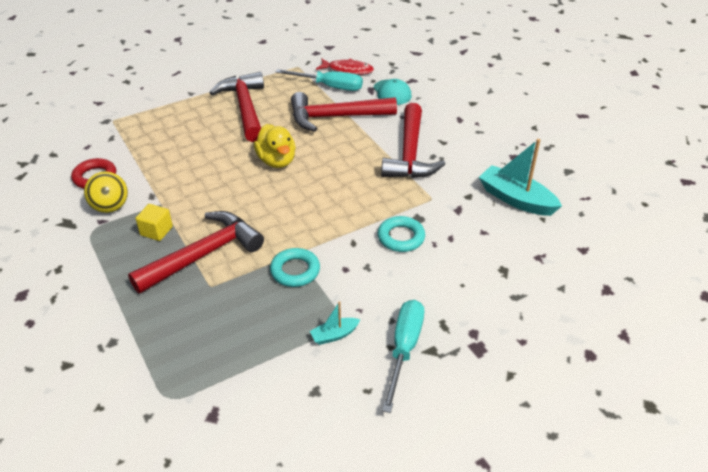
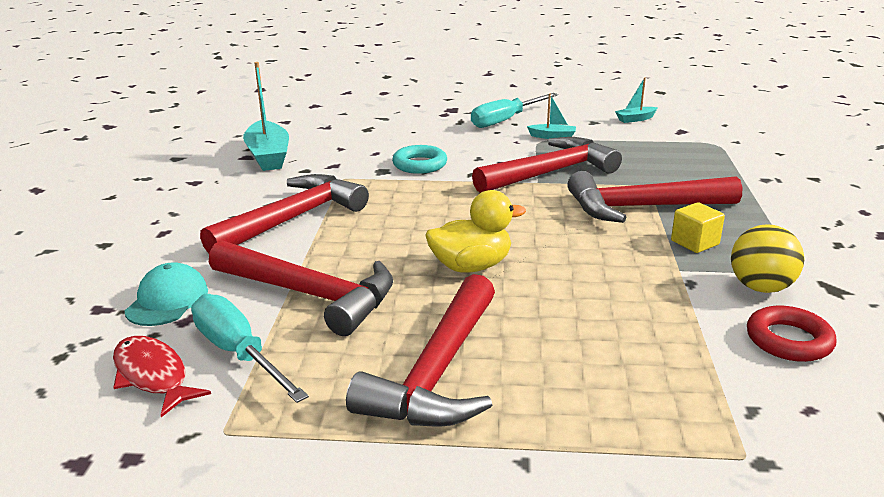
camera: 145 degrees left, 15 degrees down
yellow duck [254,124,296,168] -> yellow duck turned 60 degrees clockwise [425,190,526,273]
turquoise ring [270,248,320,287] -> red hammer [472,137,622,193]
none -> turquoise boat [615,78,658,123]

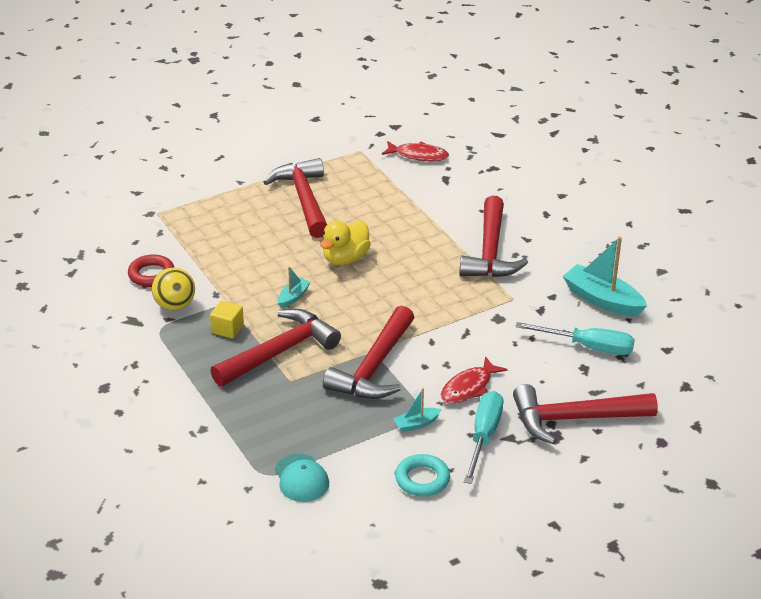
camera: 145 degrees right, 10 degrees up
turquoise cap [125,262,208,326] -> turquoise cap moved to [275,454,329,502]
turquoise screwdriver [191,294,309,403] -> turquoise screwdriver moved to [515,322,635,355]
red hammer [209,240,393,336] -> red hammer moved to [513,384,658,444]
turquoise ring [392,145,447,174] -> turquoise ring moved to [395,454,450,497]
turquoise boat [615,78,658,123] -> turquoise boat moved to [278,267,311,308]
none -> red fish [441,356,508,404]

